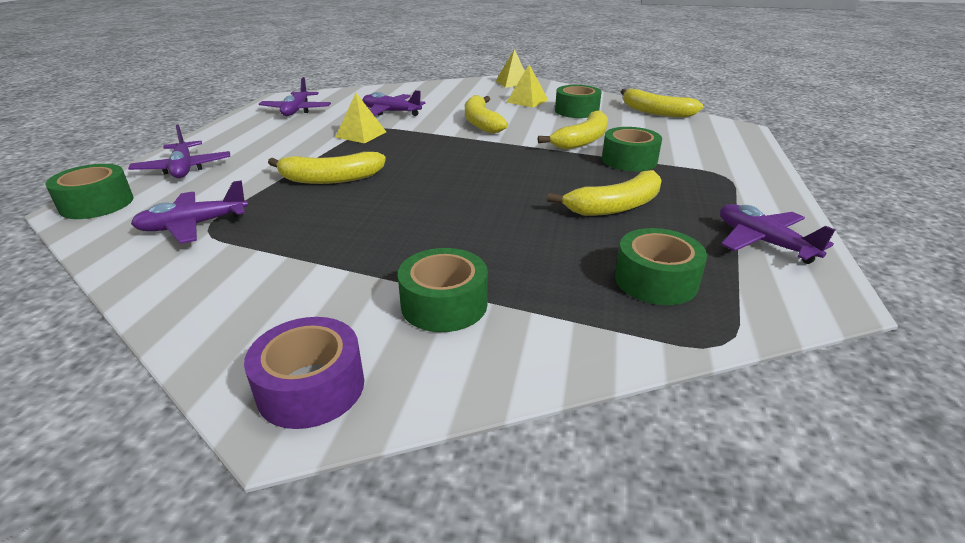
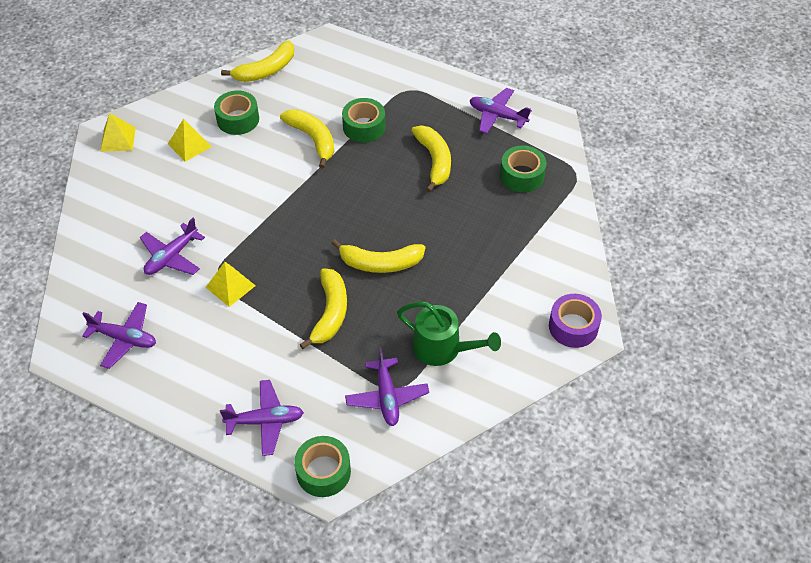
camera: 75 degrees left, 20 degrees up
green tape [398,248,488,332] -> none
yellow banana [465,95,508,133] -> yellow banana moved to [331,239,425,273]
purple plane [720,204,836,264] -> purple plane turned 45 degrees clockwise [470,88,532,134]
none -> green watering can [397,302,501,366]

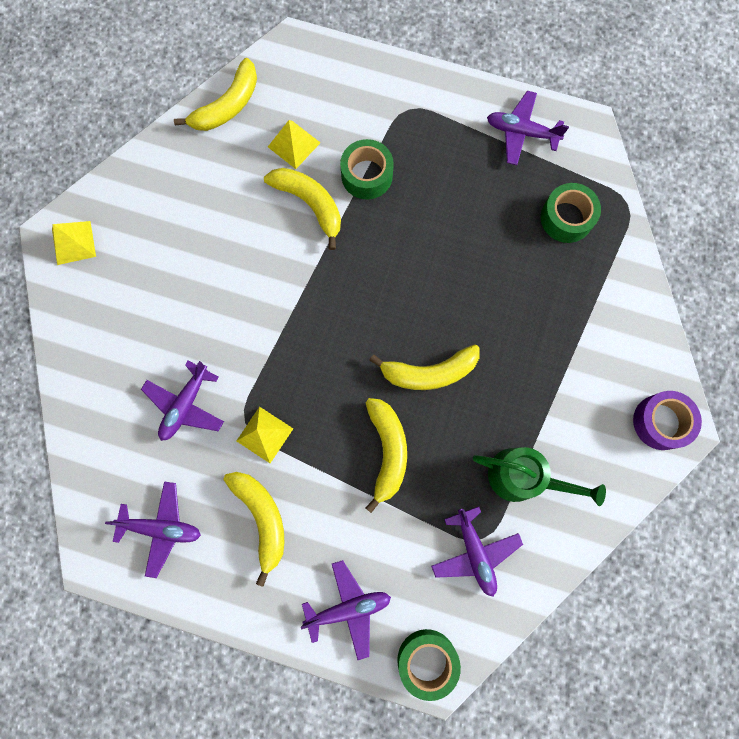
camera: 10 degrees left, 25 degrees up
yellow pyramid [168,119,212,162] -> yellow pyramid moved to [268,120,320,169]
green tape [214,91,259,135] -> none
yellow banana [411,125,451,193] -> yellow banana moved to [224,472,285,587]

